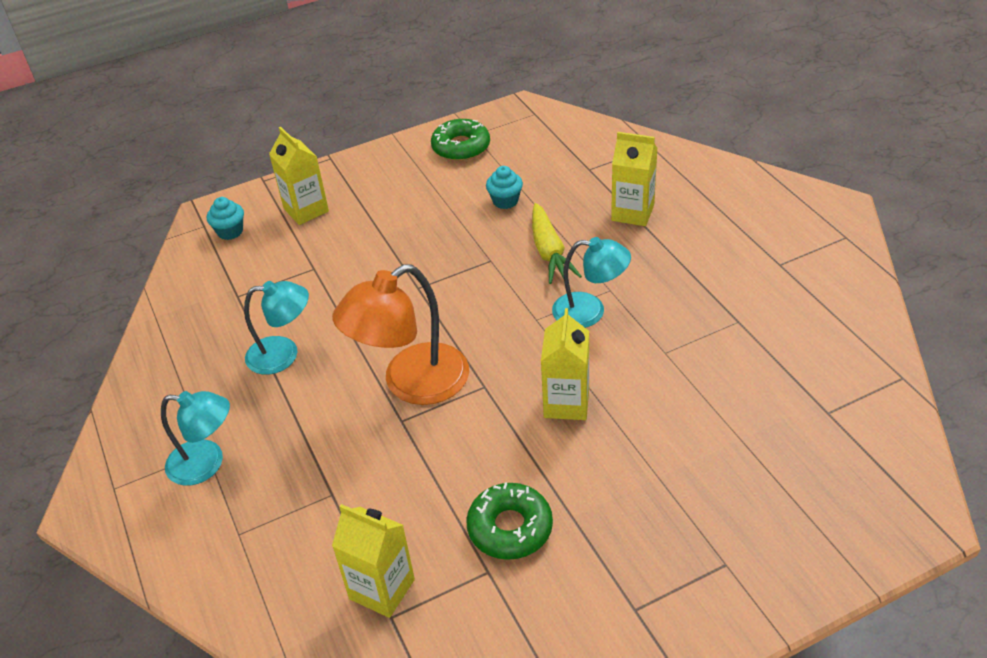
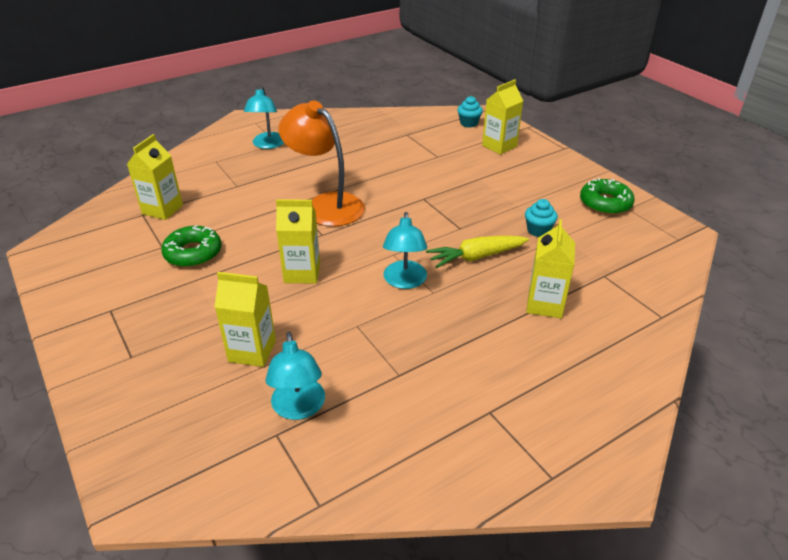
camera: 80 degrees right, 5 degrees down
turquoise lamp [244,281,309,375] -> turquoise lamp moved to [265,332,325,420]
none -> yellow carton [215,272,276,367]

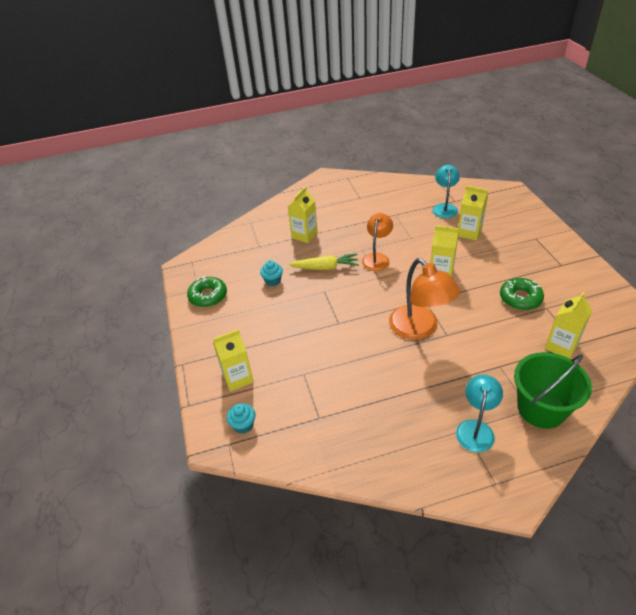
camera: 160 degrees left, 5 degrees up
turquoise lamp [383,212,427,289] -> orange lamp [362,213,393,271]
none -> green bucket [514,352,592,429]

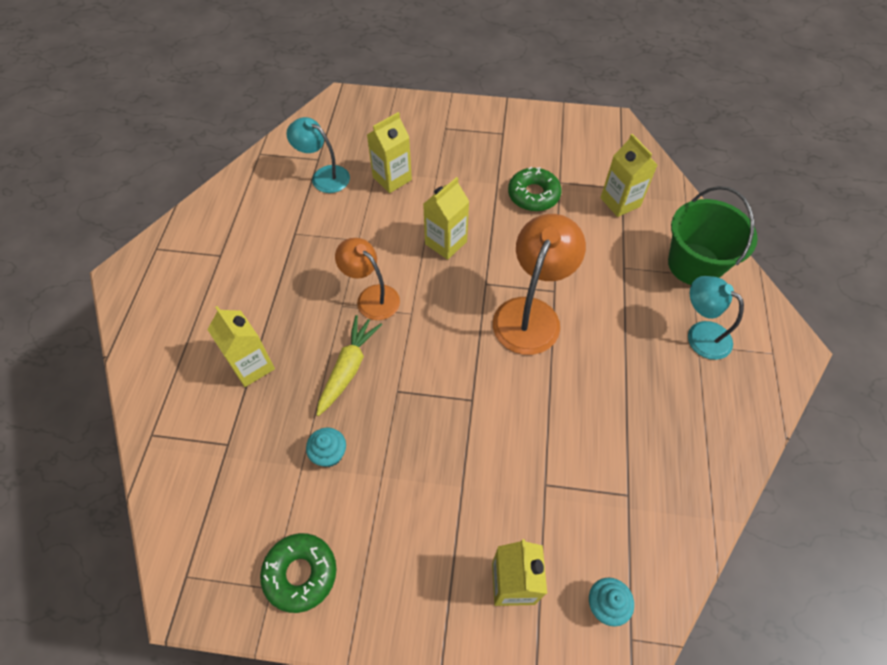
camera: 70 degrees left, 15 degrees up
orange lamp [389,258,460,340] -> orange lamp turned 60 degrees counterclockwise [493,214,586,355]

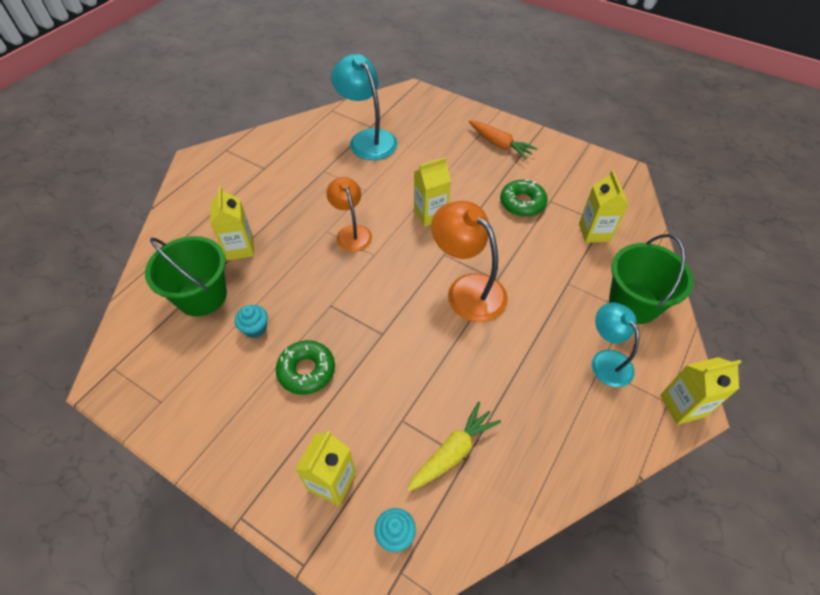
camera: 25 degrees right, 5 degrees down
green donut [260,533,336,613] -> green donut moved to [276,340,335,395]
turquoise lamp [286,117,350,193] -> turquoise lamp [331,54,397,160], size x1.55
yellow carrot [316,315,382,416] -> yellow carrot moved to [407,402,501,492]
yellow carton [367,112,412,193] -> yellow carton moved to [660,357,741,425]
orange lamp [493,214,586,355] -> orange lamp turned 90 degrees counterclockwise [431,201,508,322]
none -> green bucket [145,236,227,317]
none -> orange carrot [469,120,537,160]

